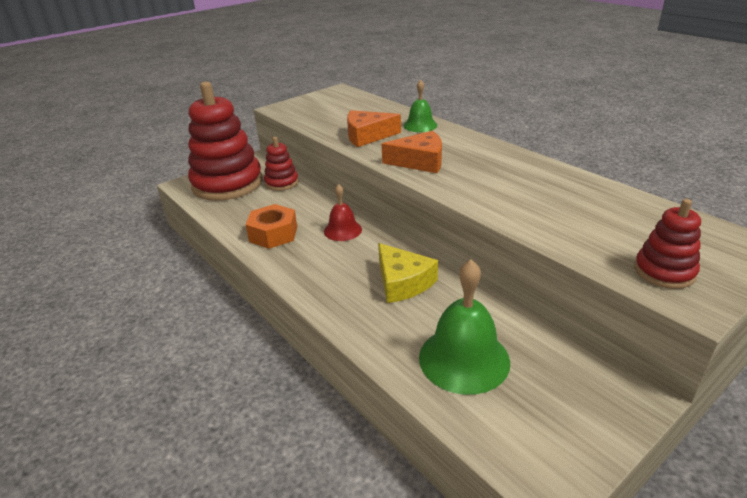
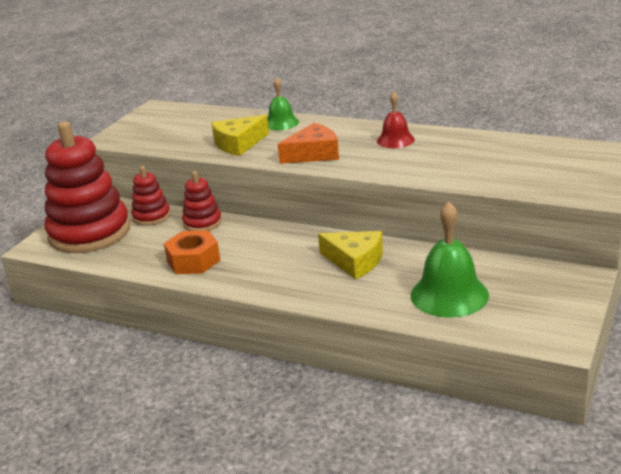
camera: 25 degrees left, 5 degrees down
red bell [324,184,362,241] -> red bell moved to [377,91,415,148]
orange cheese [347,110,401,147] -> yellow cheese [212,115,269,156]
red stacking toy [634,199,701,289] -> red stacking toy moved to [182,171,222,231]

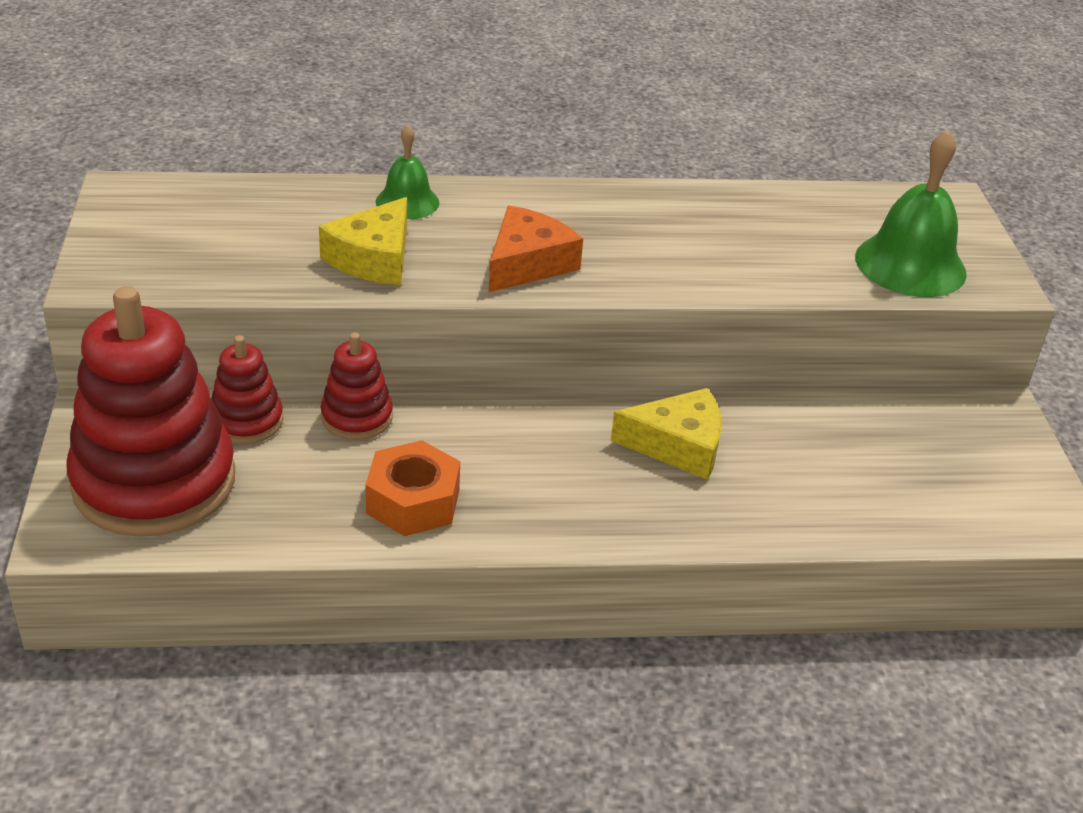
camera: 35 degrees left, 10 degrees up
red bell [377,91,415,148] -> none
green bell [410,201,489,318] -> green bell moved to [855,130,967,297]

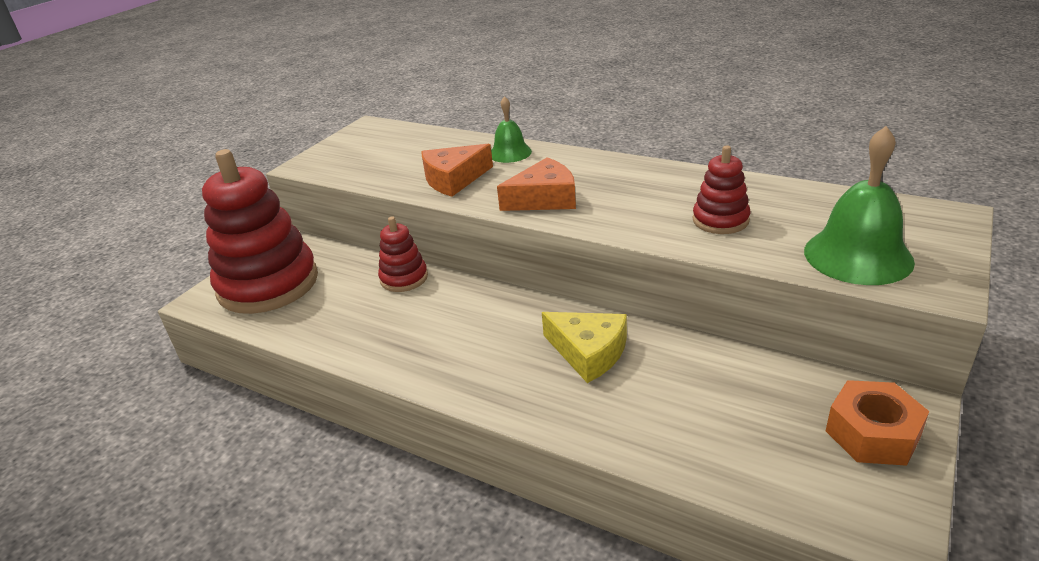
camera: 40 degrees right, 5 degrees down
red stacking toy [212,335,283,444] -> red stacking toy moved to [693,145,750,234]
yellow cheese [319,197,407,285] -> orange cheese [421,144,493,197]
orange nut [365,440,460,536] -> orange nut moved to [826,380,929,466]

